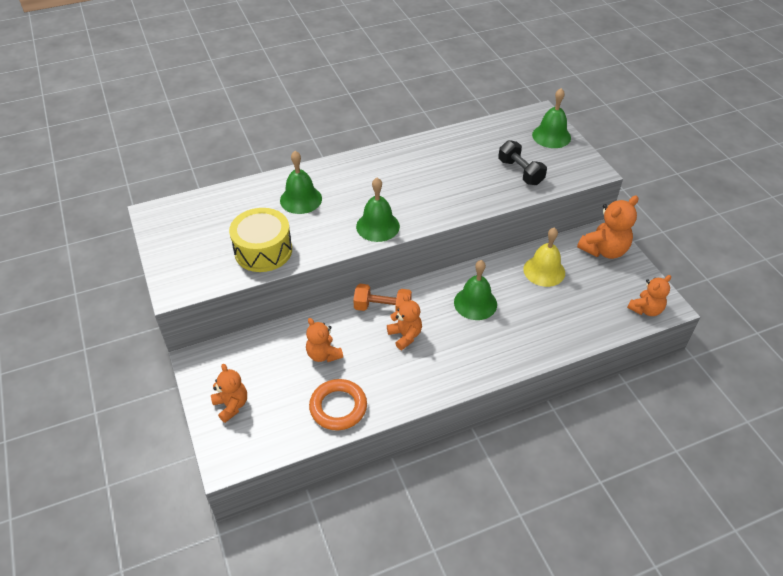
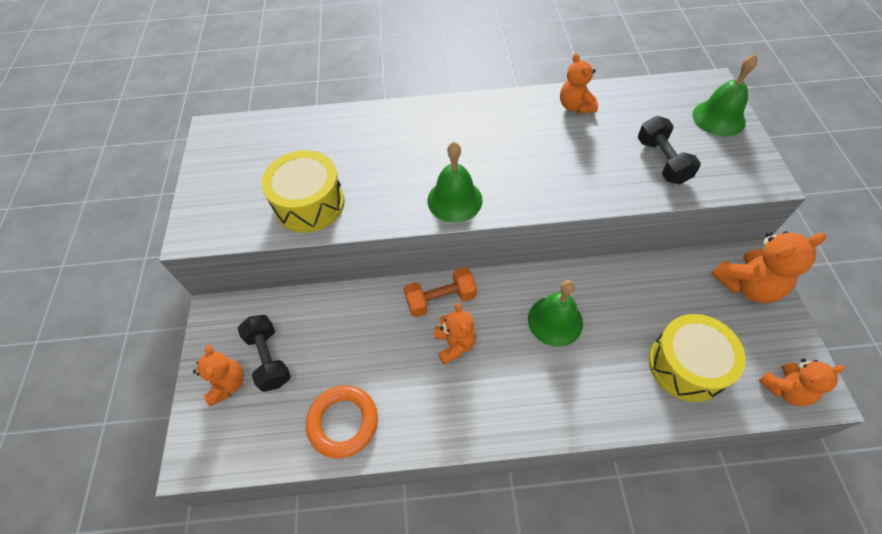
camera: 20 degrees right, 10 degrees up
green bell [280,151,322,214] -> none
orange teddy bear [306,318,343,362] -> orange teddy bear moved to [560,53,598,114]
orange dumbbell [353,284,412,312] -> orange dumbbell turned 45 degrees counterclockwise [404,267,477,317]
yellow bell [523,227,565,287] -> none
none -> black dumbbell [238,315,291,392]
none -> yellow drum [649,314,746,402]

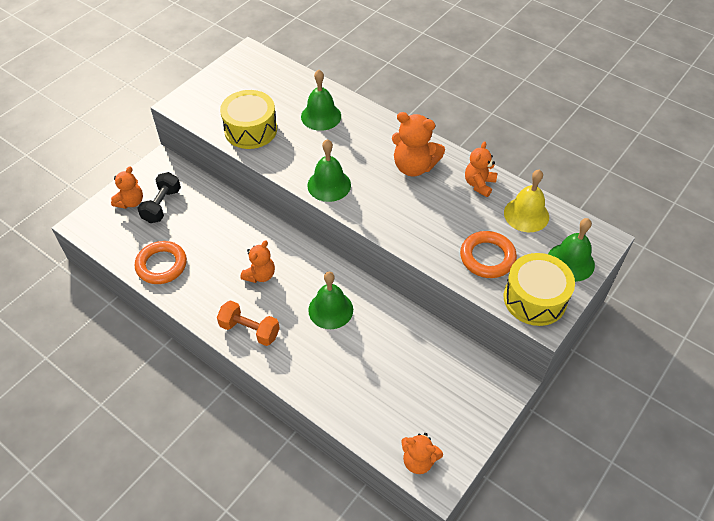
camera: 40 degrees right, 5 degrees down
orange dumbbell [404,267,477,317] -> orange dumbbell moved to [217,300,280,346]
black dumbbell [638,116,701,184] -> orange ring [460,231,517,278]
yellow drum [649,314,746,402] -> yellow drum moved to [504,253,575,326]
orange teddy bear [711,231,826,303] -> orange teddy bear moved to [392,112,445,177]
none -> green bell [301,70,341,131]
none -> yellow bell [504,169,549,232]

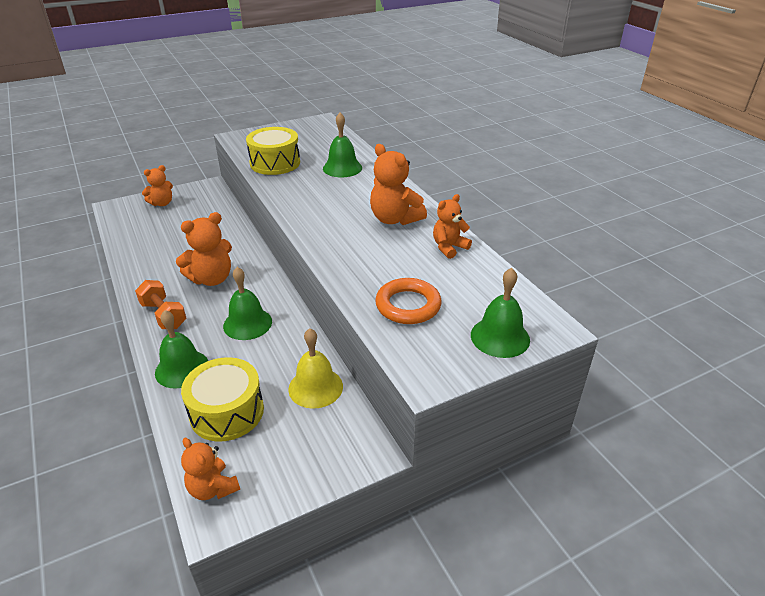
camera: 25 degrees right, 15 degrees down
orange ring [135,241,187,284] -> none
black dumbbell [138,172,181,223] -> none
orange teddy bear [241,240,275,283] -> orange teddy bear [176,212,232,286], size x1.53
green bell [307,139,351,202] -> green bell moved to [155,310,208,389]
yellow bell [504,169,549,232] -> yellow bell moved to [288,328,343,409]
yellow drum [504,253,575,326] -> yellow drum moved to [181,357,264,442]

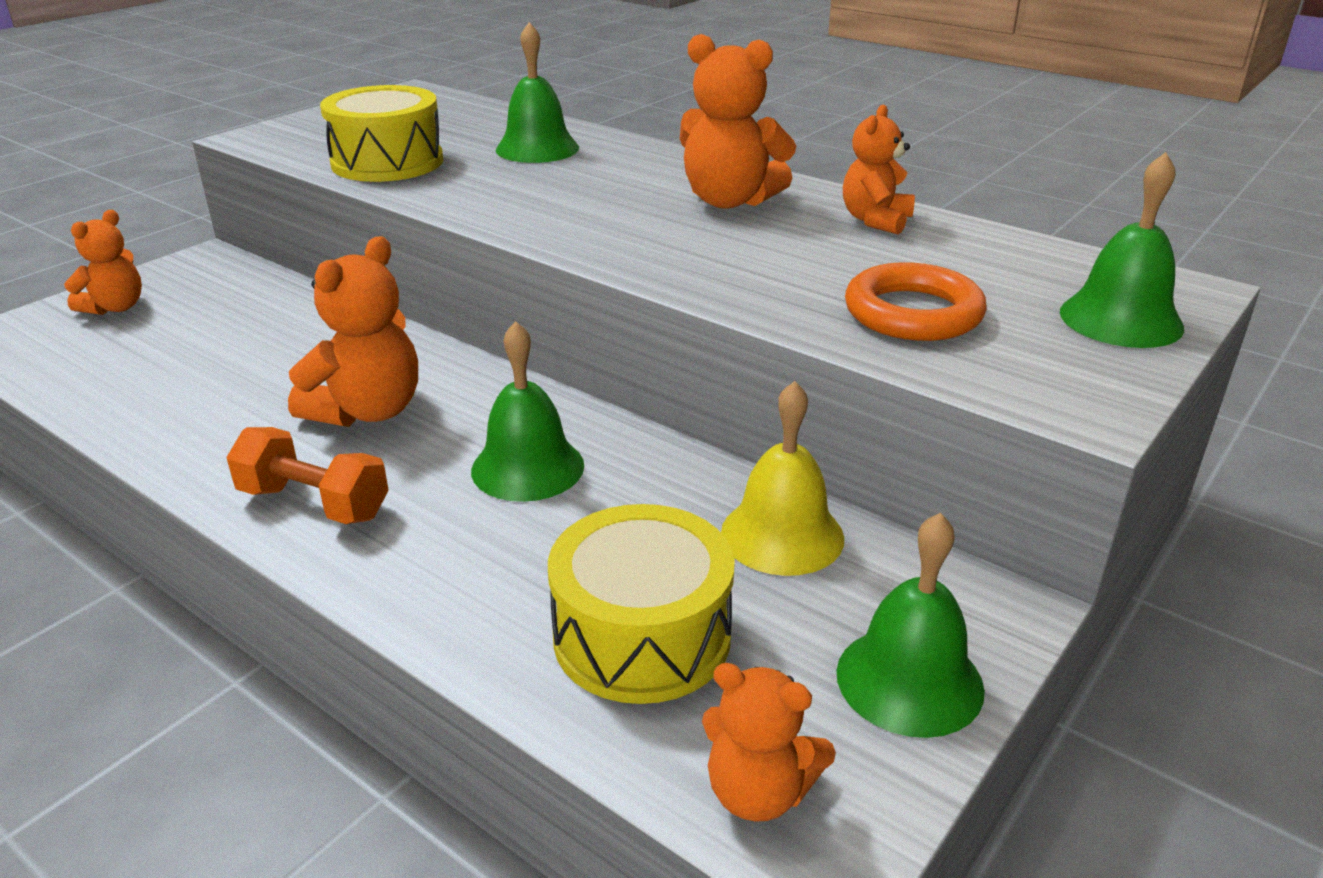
camera: 25 degrees left, 5 degrees down
green bell [155,310,208,389] -> green bell moved to [837,513,985,738]

